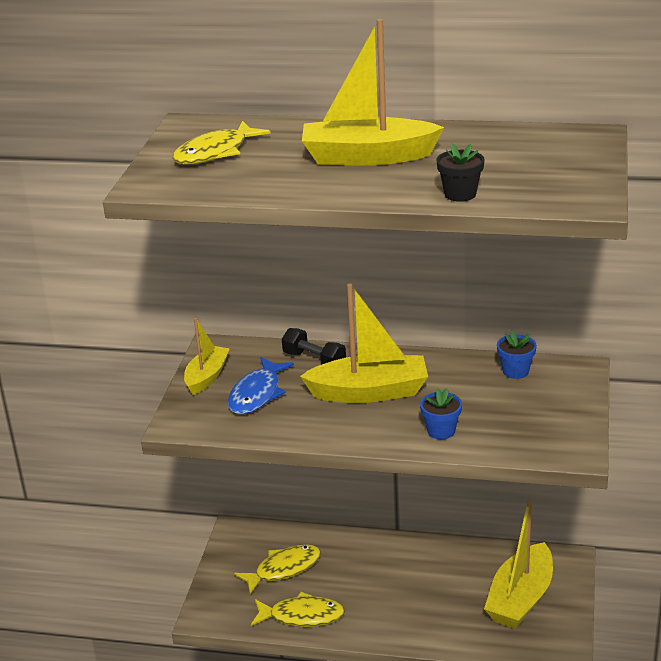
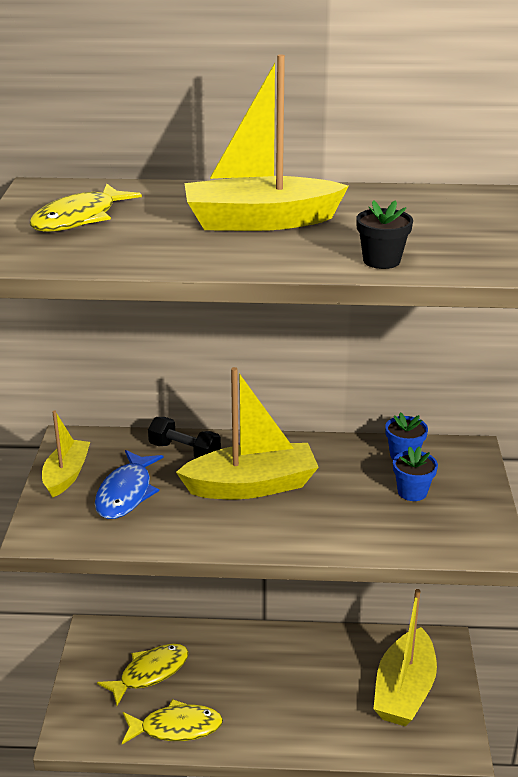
camera: 10 degrees left, 0 degrees up
blue flower pot [420,388,462,440] -> blue flower pot moved to [393,446,438,501]

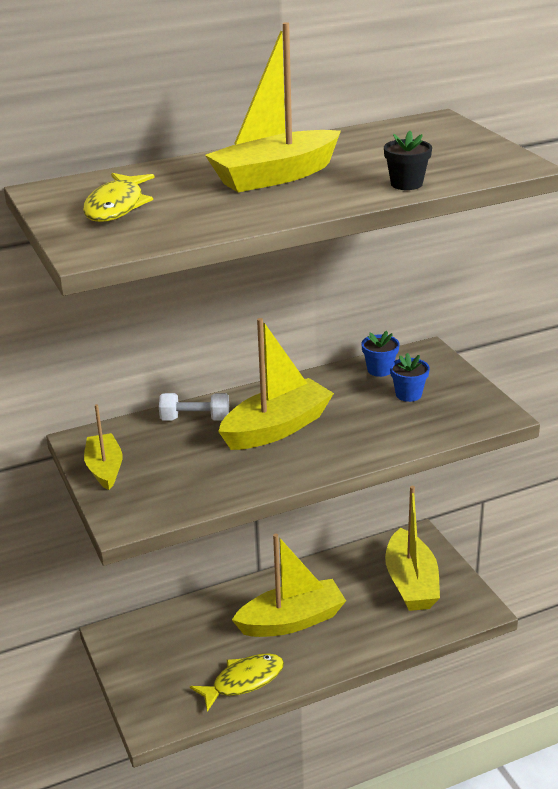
camera: 25 degrees left, 0 degrees up
blue fish [95,450,164,519] -> none
yellow fish [97,644,189,706] -> none
black dumbbell [148,417,221,459] -> white dumbbell [159,393,229,421]
none -> yellow boat [232,533,346,637]

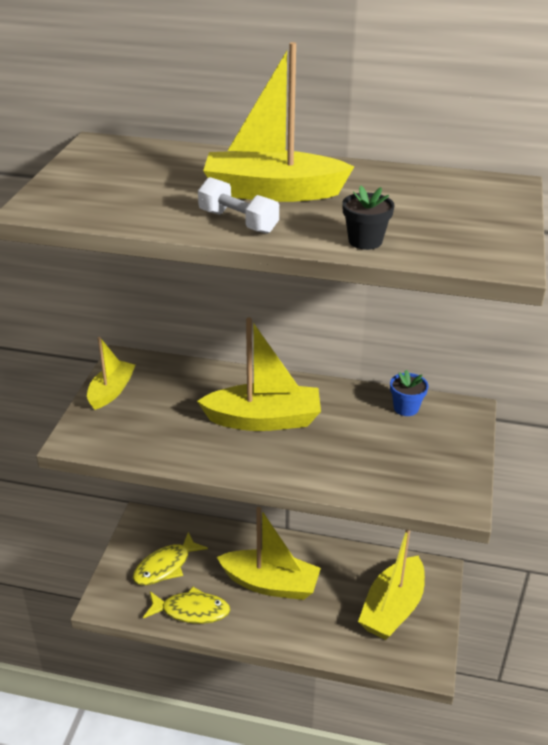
camera: 35 degrees right, 5 degrees up
yellow fish [83,173,155,222] -> yellow fish moved to [133,532,208,585]
white dumbbell [159,393,229,421] -> white dumbbell moved to [198,177,279,234]
blue flower pot [390,353,430,402] -> none

